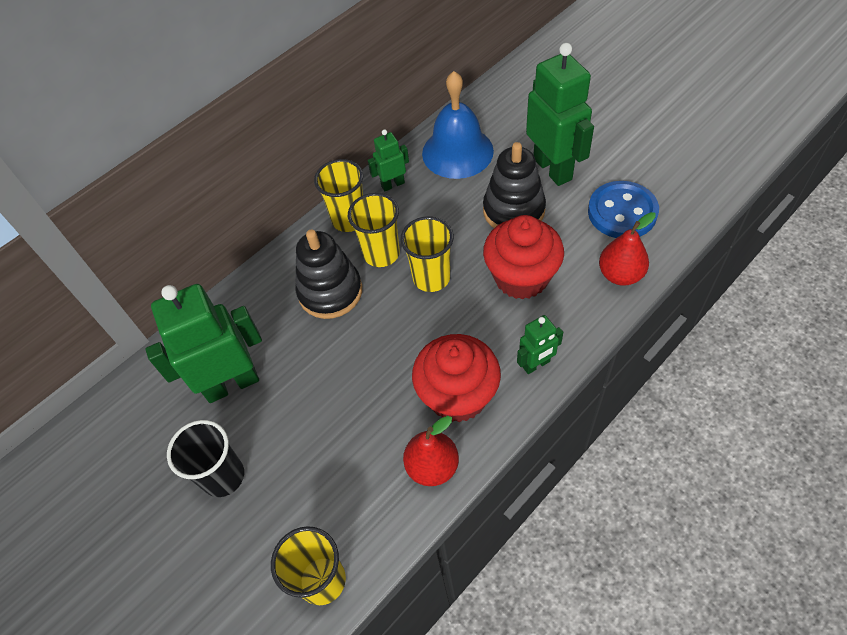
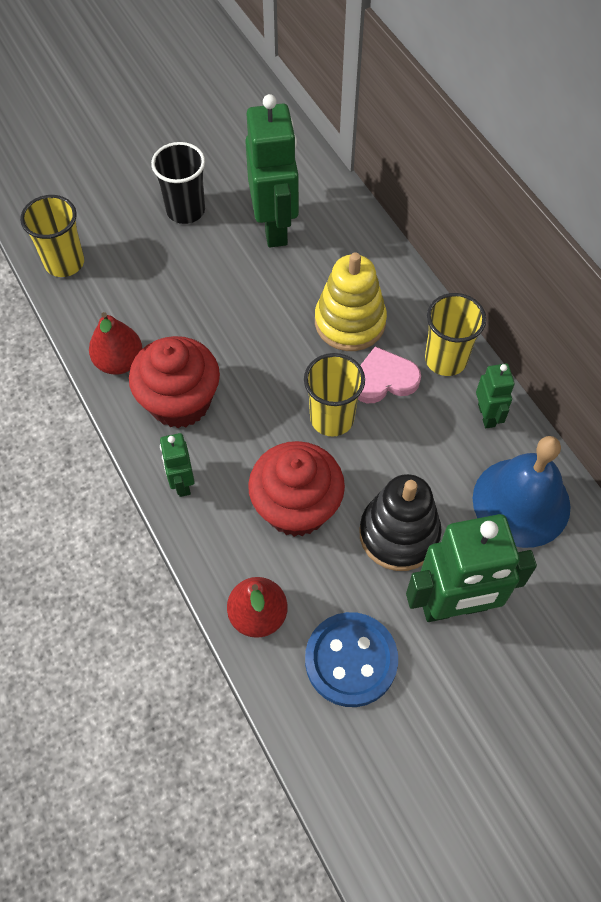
camera: 100 degrees right, 5 degrees up
black stacking toy [295,230,362,319] -> yellow stacking toy [315,252,387,351]
yellow cup [348,193,400,267] -> pink heart [358,346,421,403]

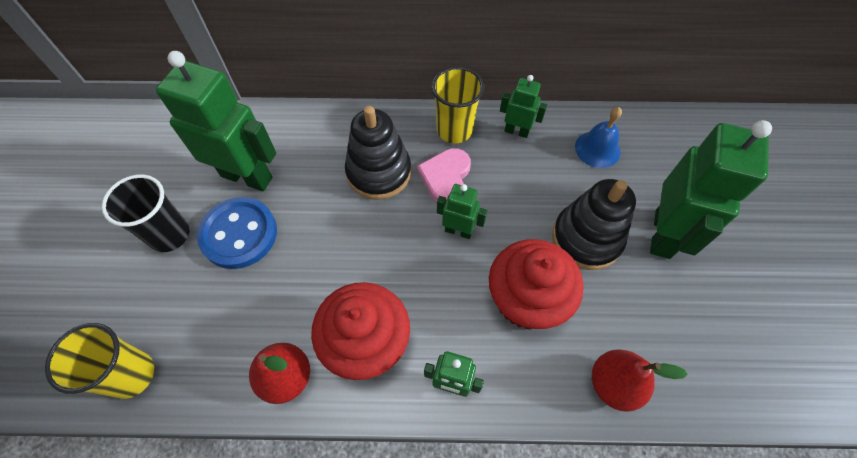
camera: 60 degrees left, 0 degrees up
yellow cup [304,353,365,436] -> green robot [437,184,487,239]
blue button [305,612,398,707] -> blue button moved to [197,197,277,269]
yellow stacking toy [315,252,387,351] -> black stacking toy [345,106,411,200]
blue bell [473,436,571,548] -> blue bell [575,107,622,168], size x0.58

